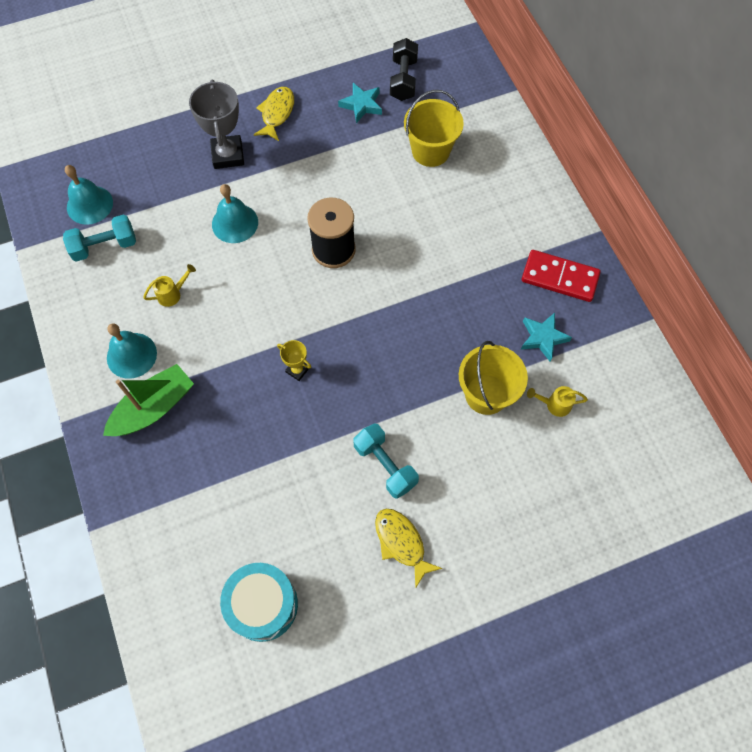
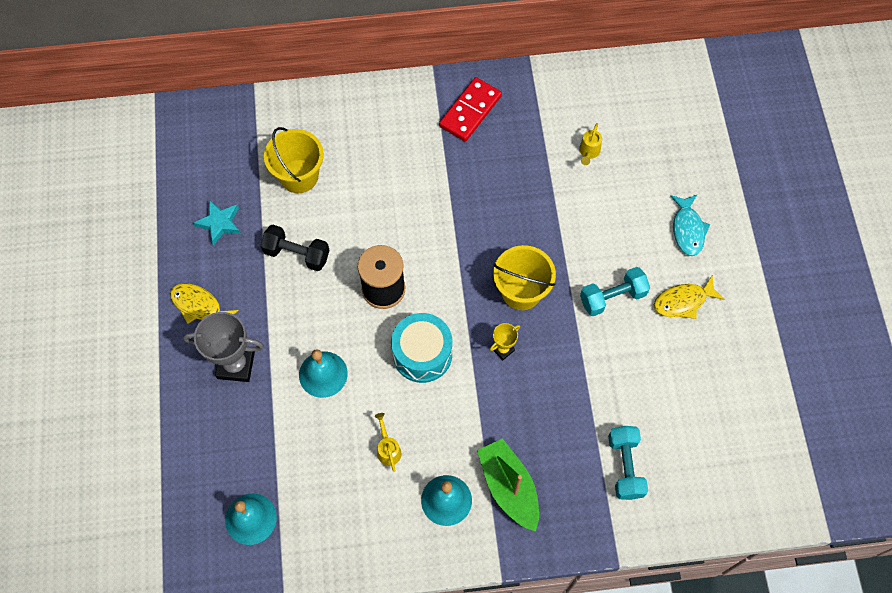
camera: 75 degrees left, 0 degrees up
turquoise dumbbell [63,214,136,262] -> turquoise dumbbell moved to [608,426,648,500]
turquoise drum [220,563,298,642] -> turquoise drum moved to [391,313,452,383]
black dumbbell [390,38,418,101] -> black dumbbell moved to [261,225,330,271]
yellow bucket [459,341,528,415] -> yellow bucket moved to [493,245,556,310]
turquoise star [521,313,572,362] -> none
none -> turquoise fish [670,195,710,256]

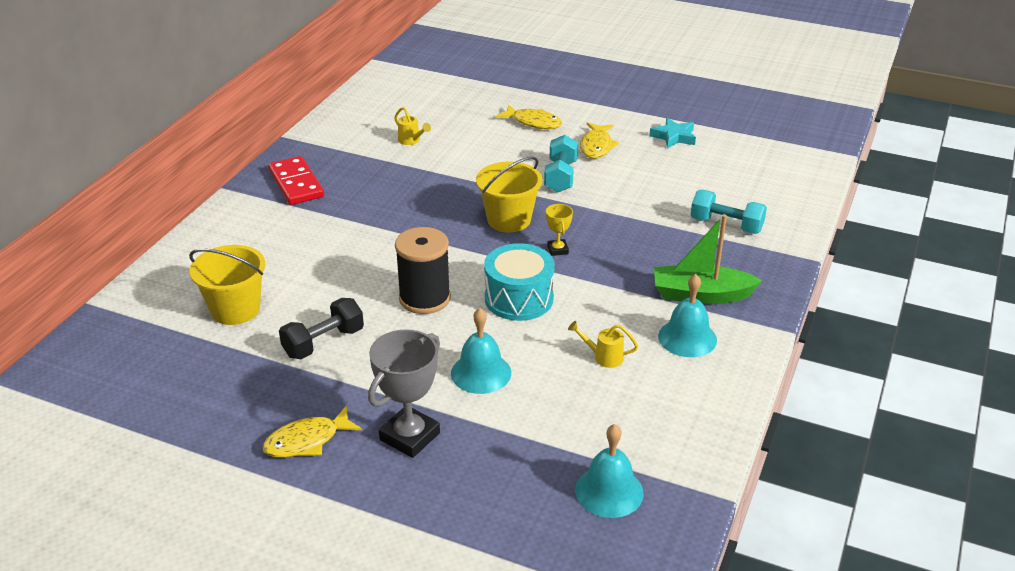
camera: 60 degrees left, 30 degrees down
turquoise star [193,200,241,246] -> turquoise star moved to [649,118,696,149]
turquoise fish [670,195,710,256] -> yellow fish [496,105,562,129]

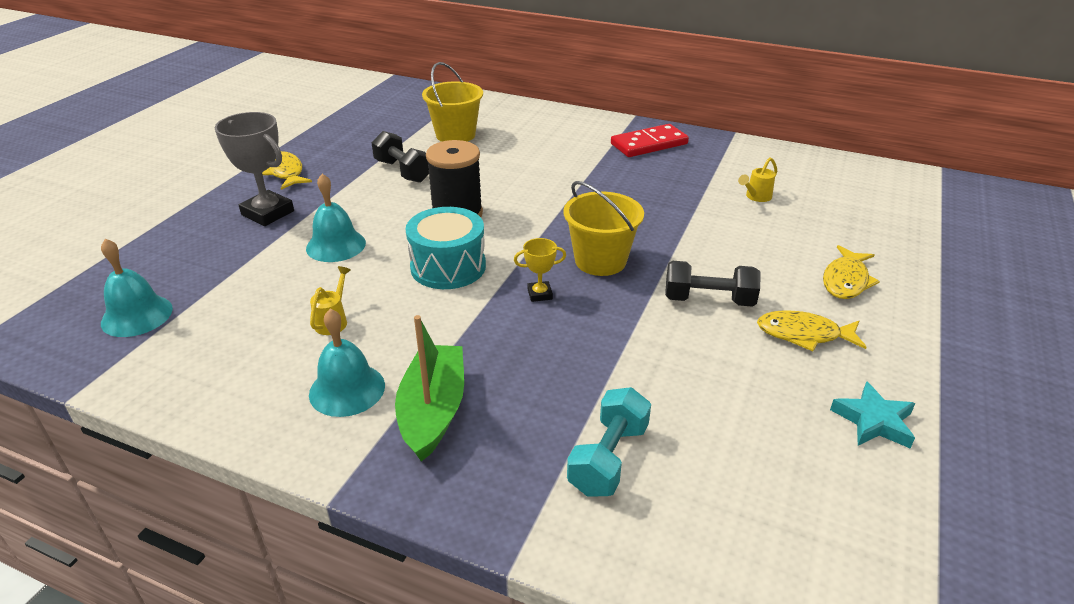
camera: 90 degrees right, 0 degrees up
turquoise dumbbell [544,135,578,193] -> black dumbbell [665,261,760,307]

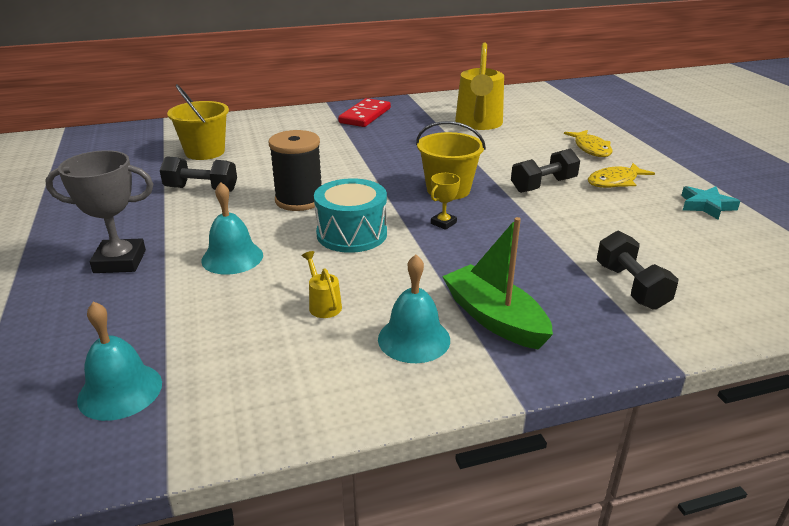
camera: 40 degrees left, 5 degrees down
yellow fish [262,151,312,190] -> none
turquoise dumbbell [567,387,651,497] -> black dumbbell [597,231,678,310]
yellow watering can [738,157,777,202] -> yellow watering can [455,43,504,130], size x2.43

